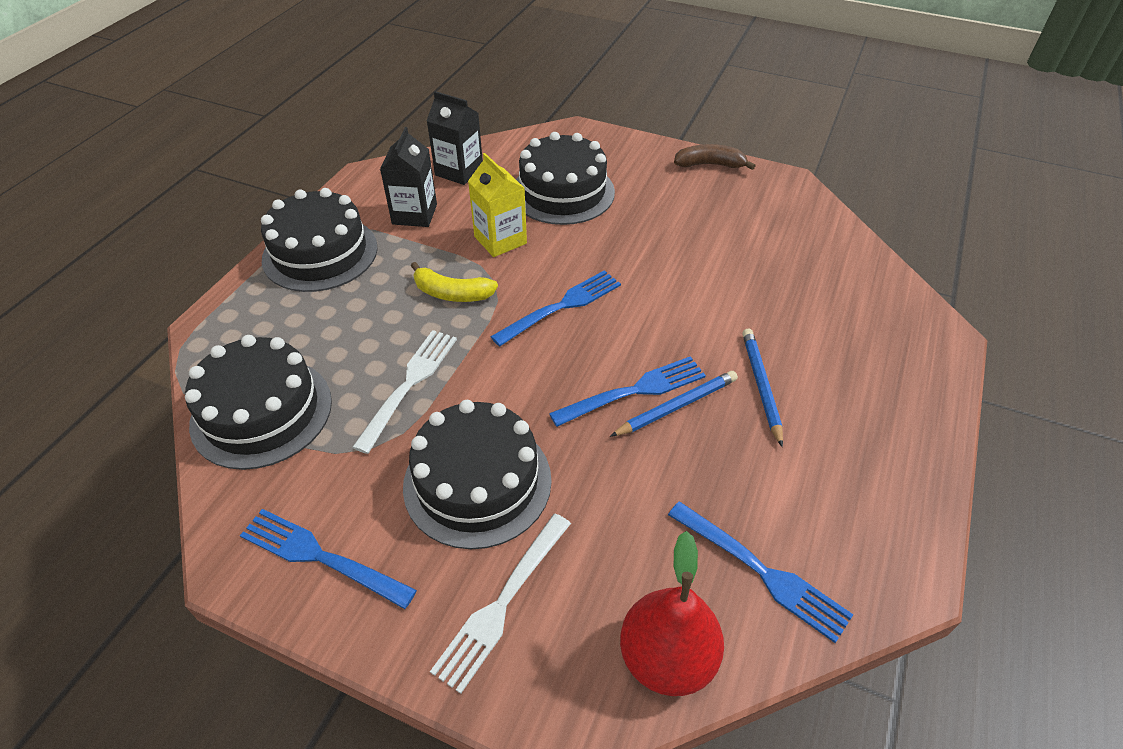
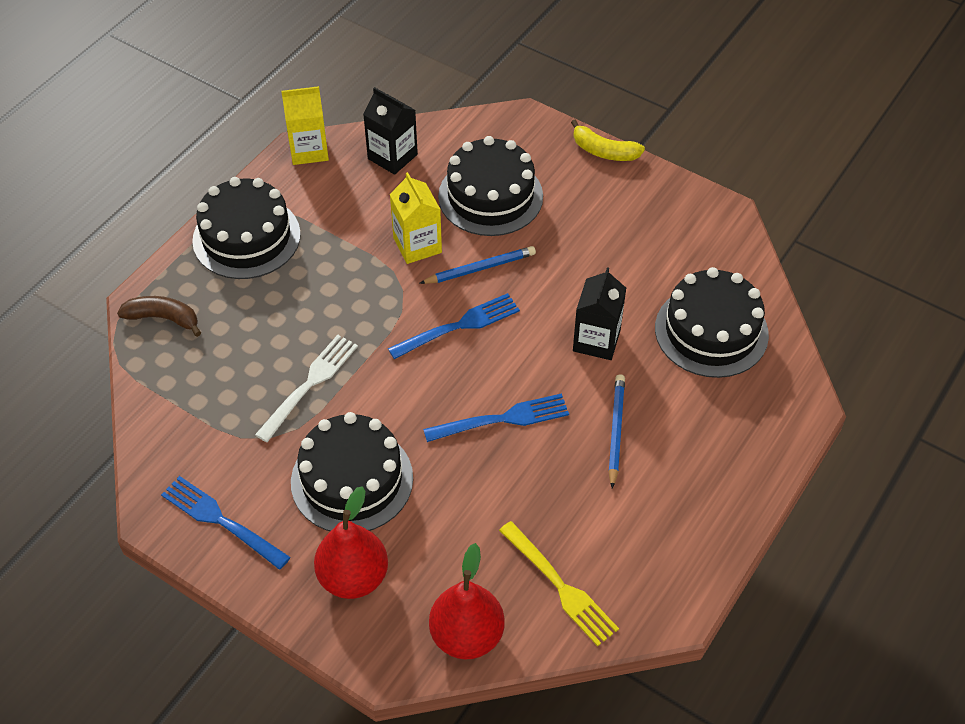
camera: 10 degrees right, 5 degrees up
black cake [185,335,332,470] -> black cake moved to [655,267,769,378]
black carton [380,127,437,227] -> black carton moved to [573,267,626,360]
yellow banana [411,262,498,302] -> yellow banana moved to [571,120,645,161]
white fork [430,514,571,694] -> red pear [314,486,388,599]
blue pencil [610,371,738,437] -> blue pencil moved to [419,246,536,284]
blue fork [668,502,853,643] -> yellow fork [499,521,619,646]
brown banana [674,144,755,170] -> brown banana moved to [117,296,201,337]
none -> yellow carton [281,86,329,165]

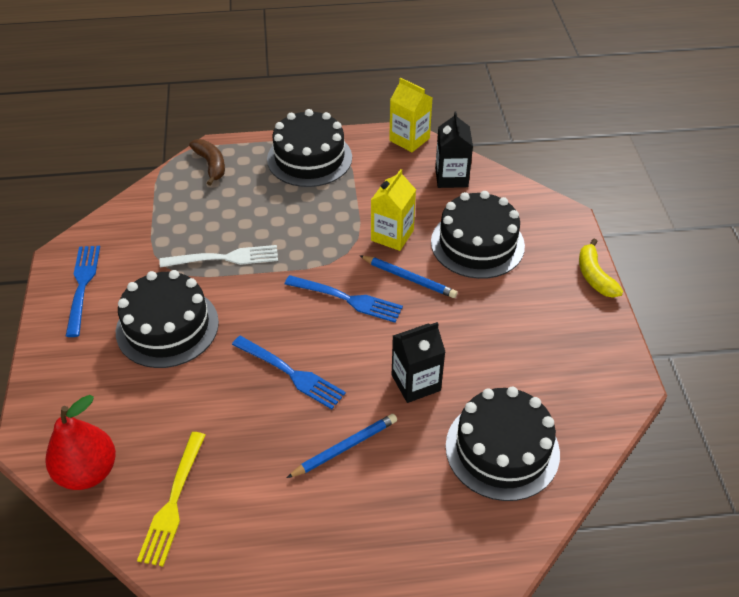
camera: 50 degrees right, 5 degrees down
red pear [314,486,388,599] -> none

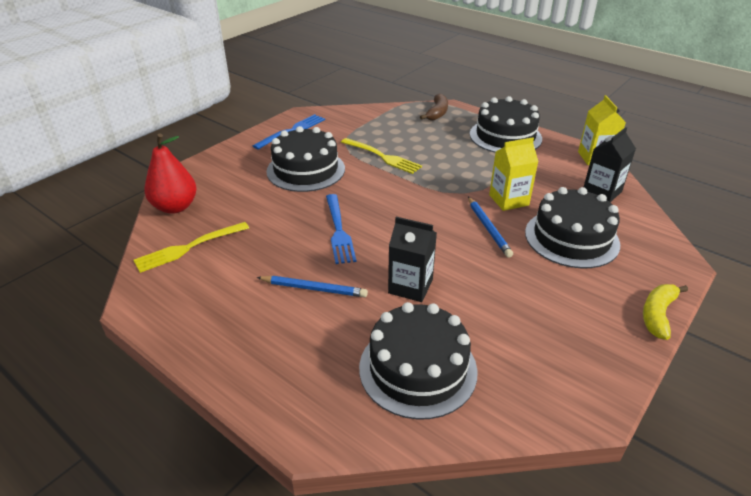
camera: 45 degrees right, 10 degrees down
white fork [159,245,278,267] -> yellow fork [341,138,422,174]
blue fork [285,275,403,323] -> none

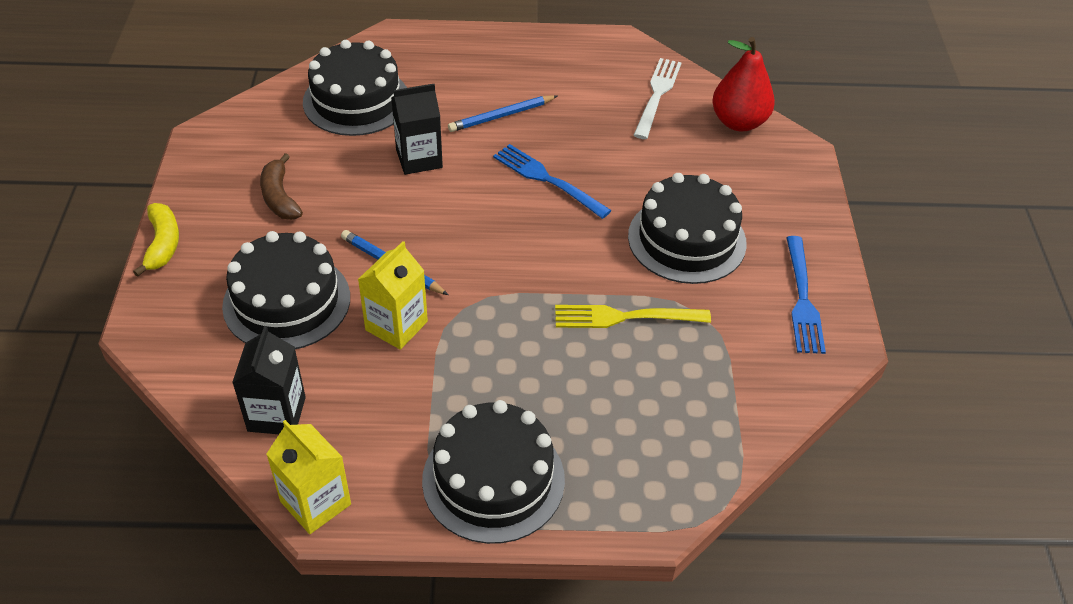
camera: 140 degrees right, 10 degrees up
yellow fork [133,222,249,273] -> white fork [634,58,682,139]
brown banana [420,94,448,121] -> brown banana moved to [260,153,303,220]

